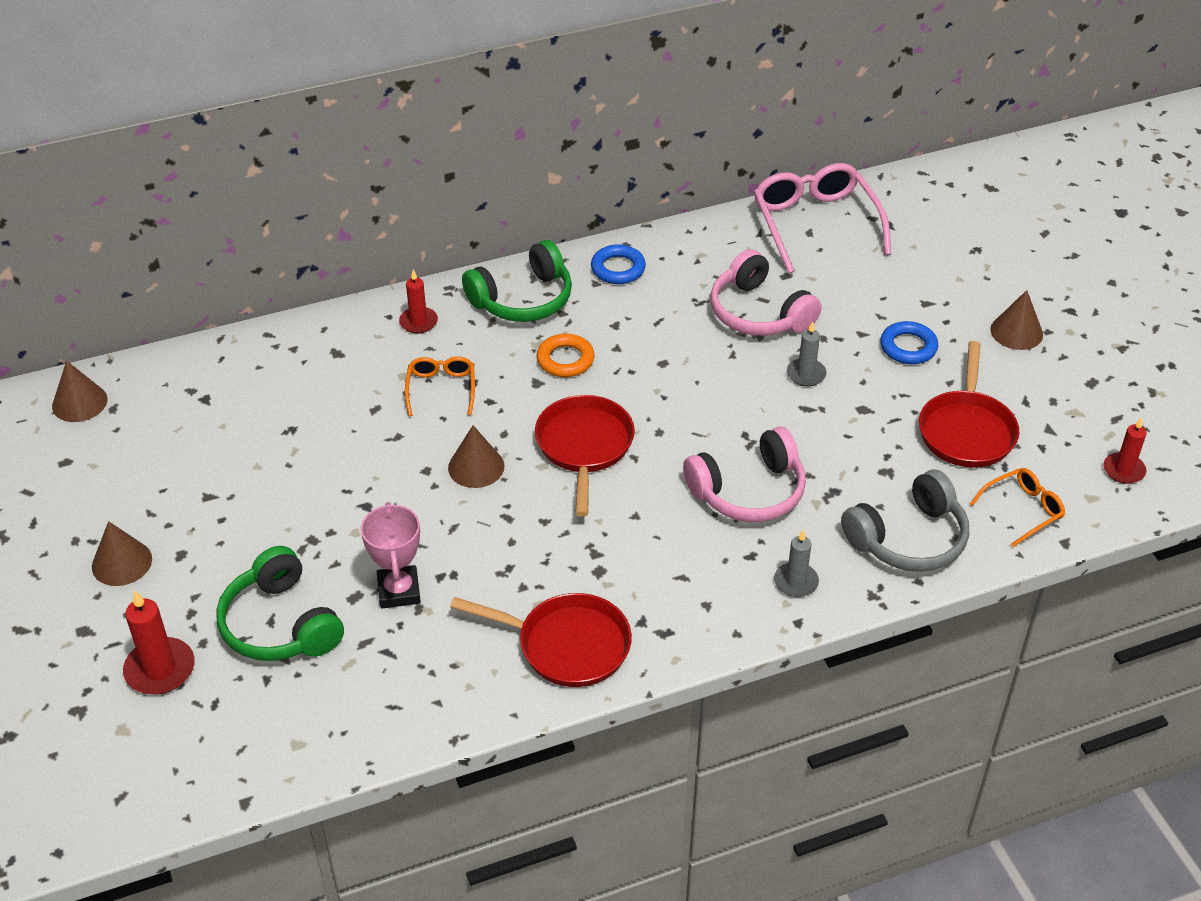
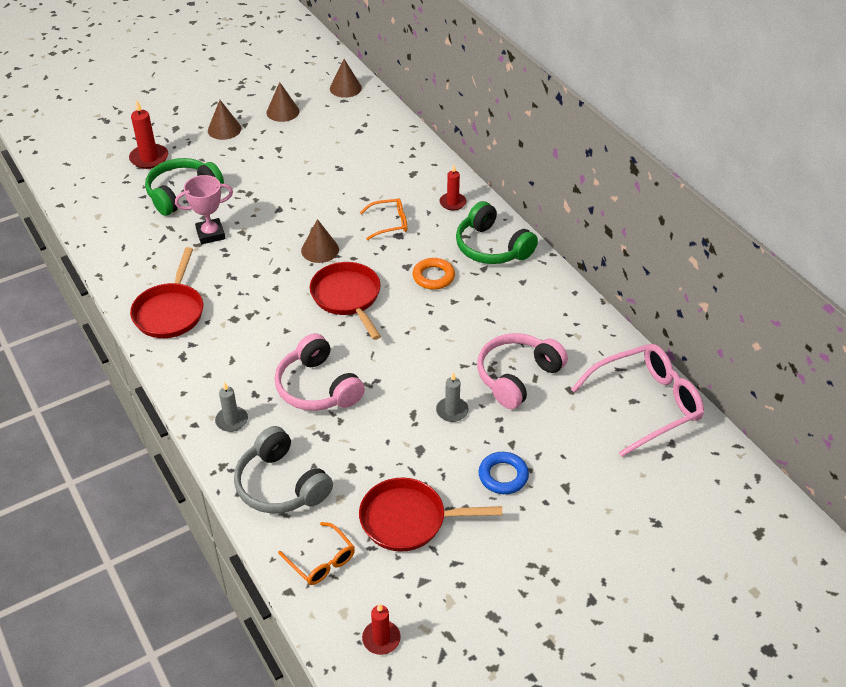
camera: 80 degrees right, 0 degrees up
red pan [535,395,635,517] -> red pan turned 105 degrees counterclockwise [310,262,381,340]
blue ring [591,244,646,284] -> none
brown cone [990,290,1043,350] -> brown cone moved to [266,82,299,122]

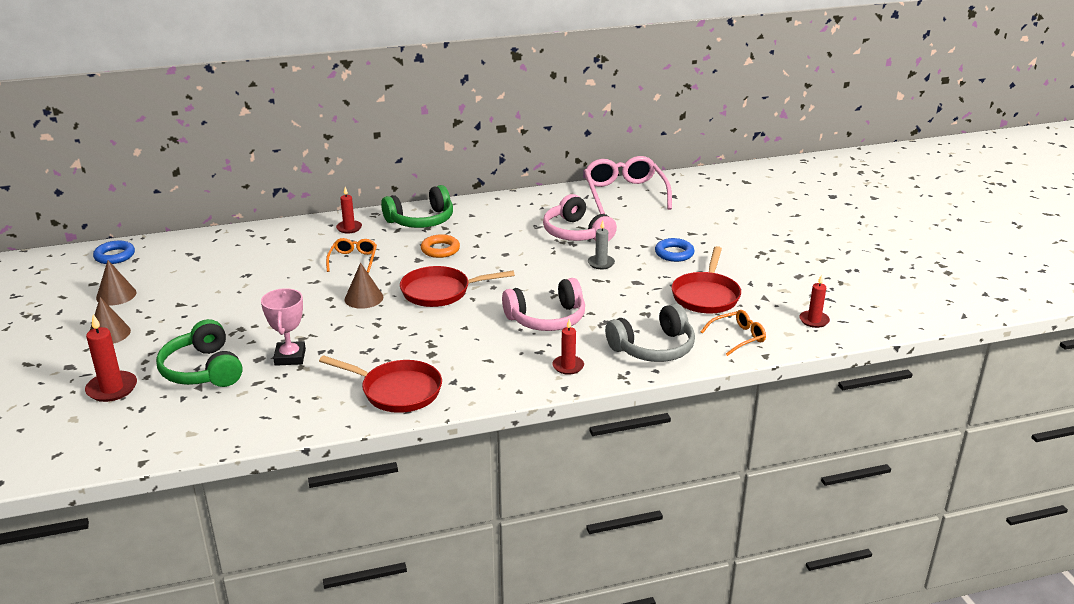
camera: 75 degrees left, 15 degrees down
grey candle [215,382,248,432] -> red candle [553,319,584,375]
brown cone [330,59,362,98] -> blue ring [93,241,135,264]

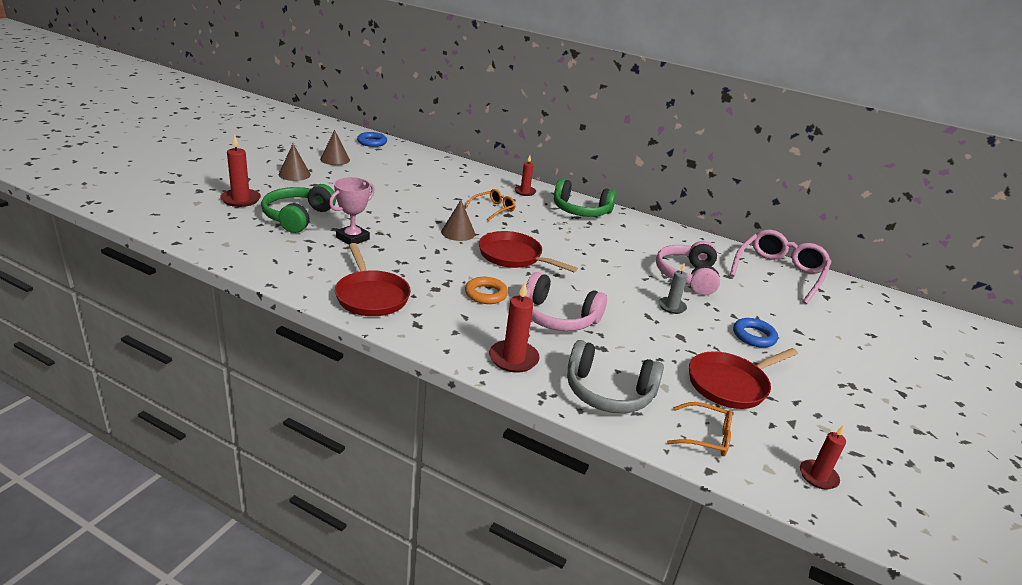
camera: 40 degrees right, 0 degrees up
orange ring [421,234,460,258] -> orange ring moved to [465,277,508,304]
red candle [553,319,584,375] -> red candle [489,282,540,373], size x1.51

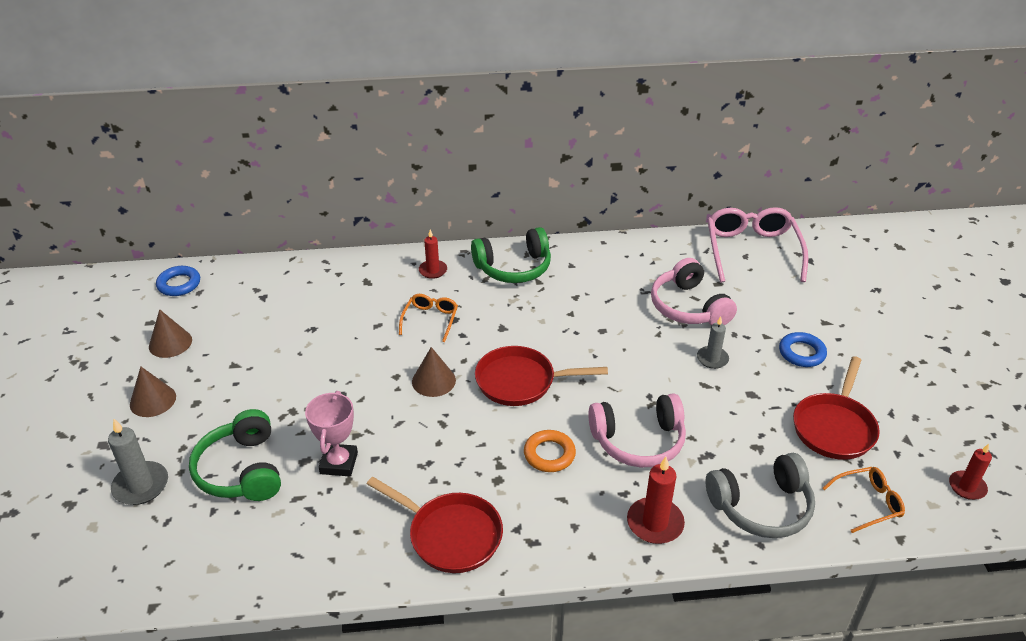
camera: 30 degrees left, 10 degrees up
red candle [220,134,261,207] -> grey candle [108,419,168,505]

